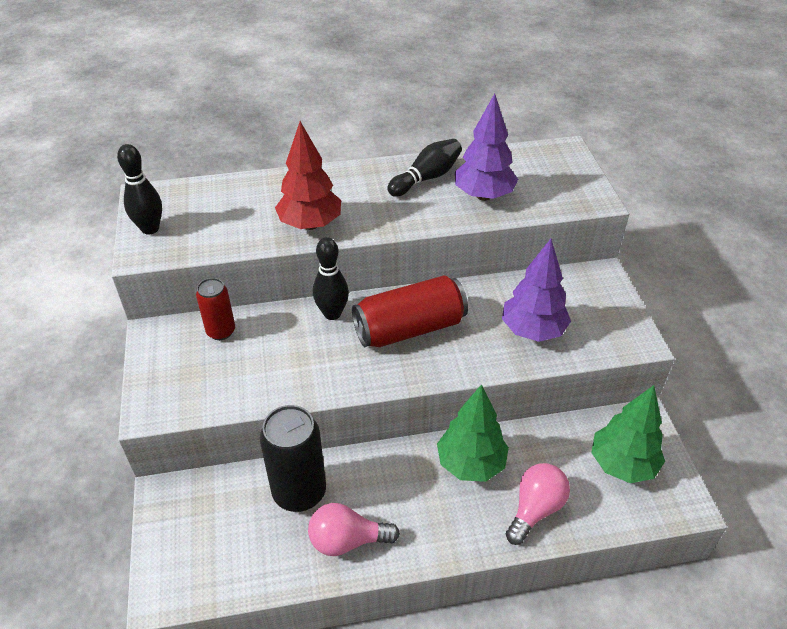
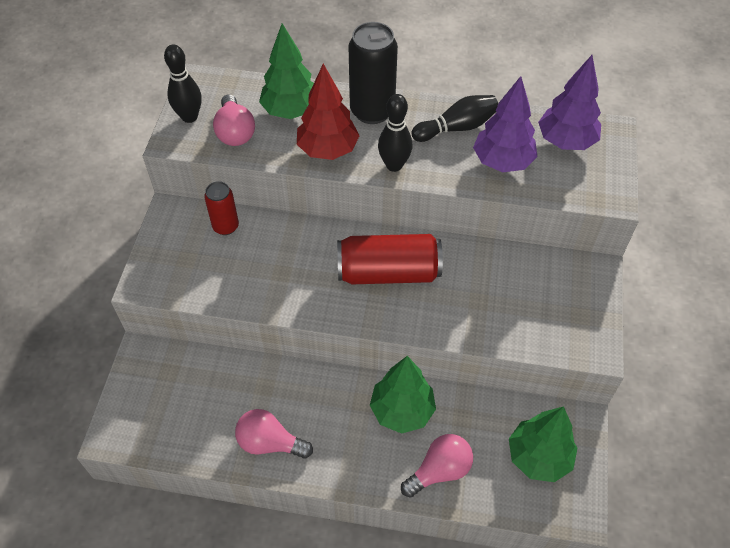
camera: 20 degrees right, 10 degrees up
black can [260,405,326,512] -> black can moved to [349,22,398,124]
black bowling pin [313,237,349,320] -> black bowling pin moved to [378,94,412,172]
purple tree [502,239,571,342] -> purple tree moved to [538,55,601,150]
none -> pink light bulb [213,94,255,146]
none -> green tree [259,23,314,119]

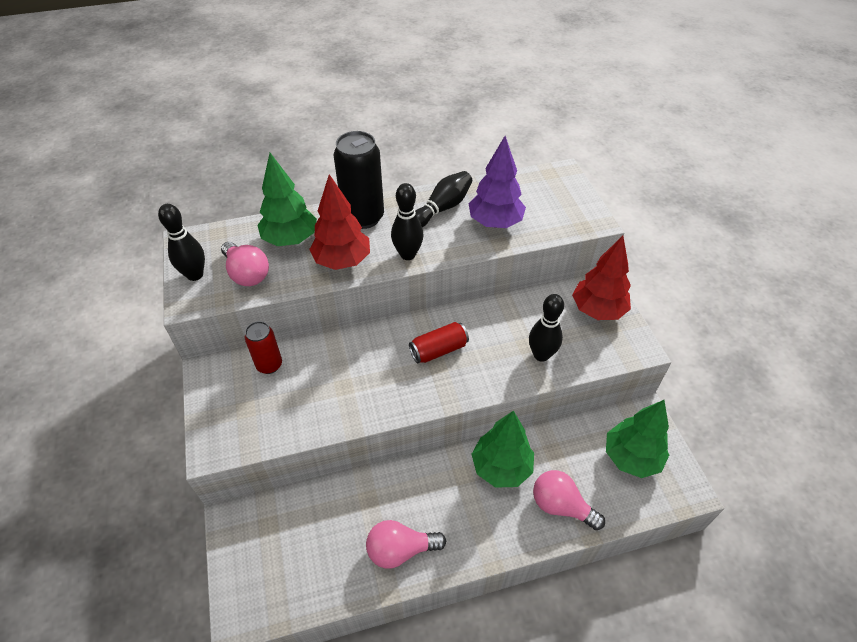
camera: 25 degrees left, 5 degrees down
red can [337,234,443,284] -> red can [409,322,469,363], size x0.59
pink light bulb [401,434,473,498] -> pink light bulb turned 90 degrees counterclockwise [533,470,605,530]
purple tree [538,55,601,150] -> none
none -> black bowling pin [529,294,564,362]
none -> red tree [572,236,631,320]

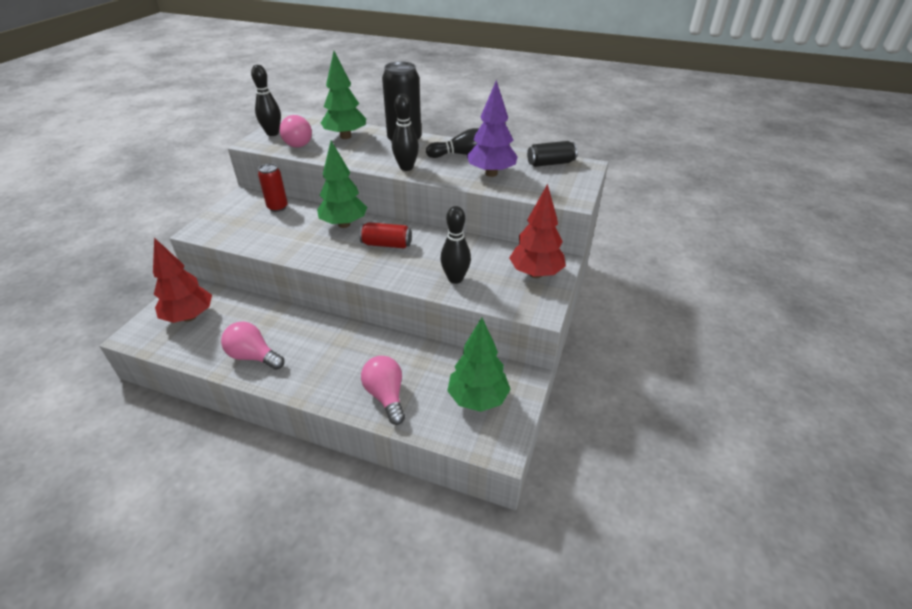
camera: 35 degrees right, 10 degrees down
red tree [309,174,370,270] -> red tree moved to [153,238,212,323]
green tree [471,410,534,488] -> green tree moved to [317,141,367,228]
none -> black can [527,141,577,167]

